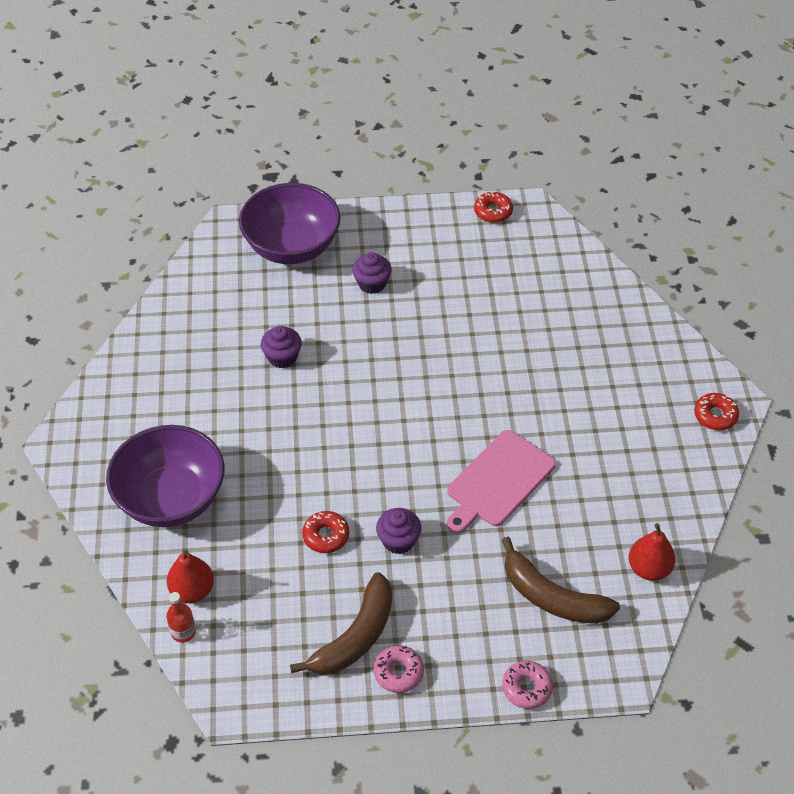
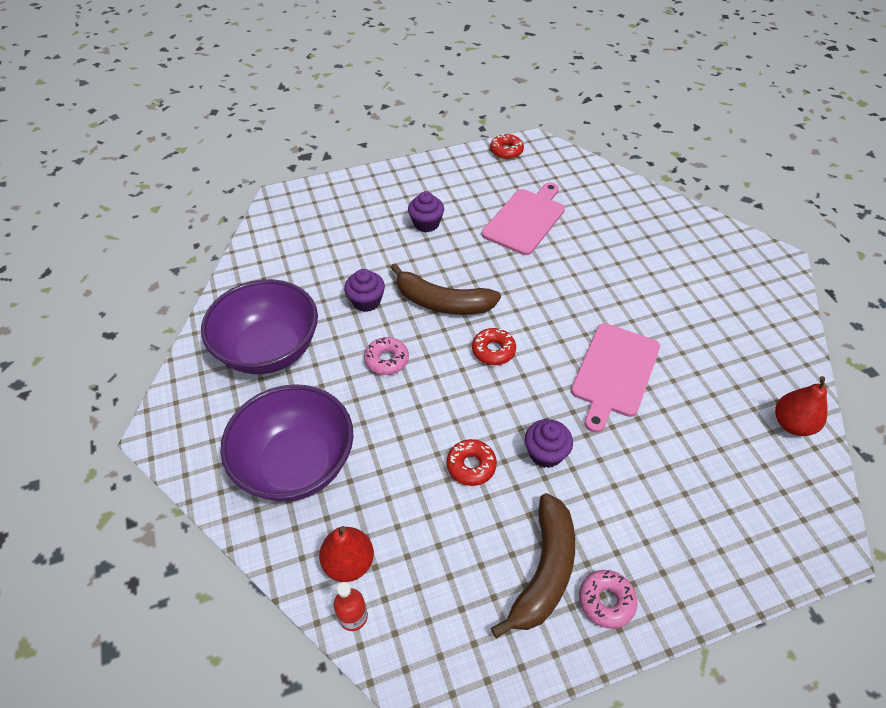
camera: 15 degrees left, 0 degrees up
purple bowl [239,183,341,264] -> purple bowl moved to [201,279,318,374]
brown banana [502,537,620,624] -> brown banana moved to [391,263,501,315]
pink donut [502,661,553,709] -> pink donut moved to [364,337,409,375]
red donut [694,393,739,430] -> red donut moved to [472,328,516,365]
none -> pink cutting board [482,183,565,255]

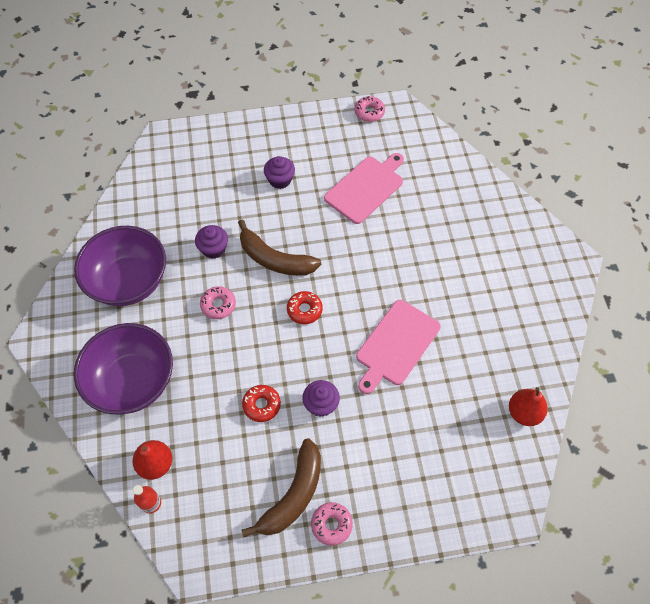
camera: 10 degrees right, 10 degrees up
red donut [490,134,524,159] -> pink donut [355,96,385,122]

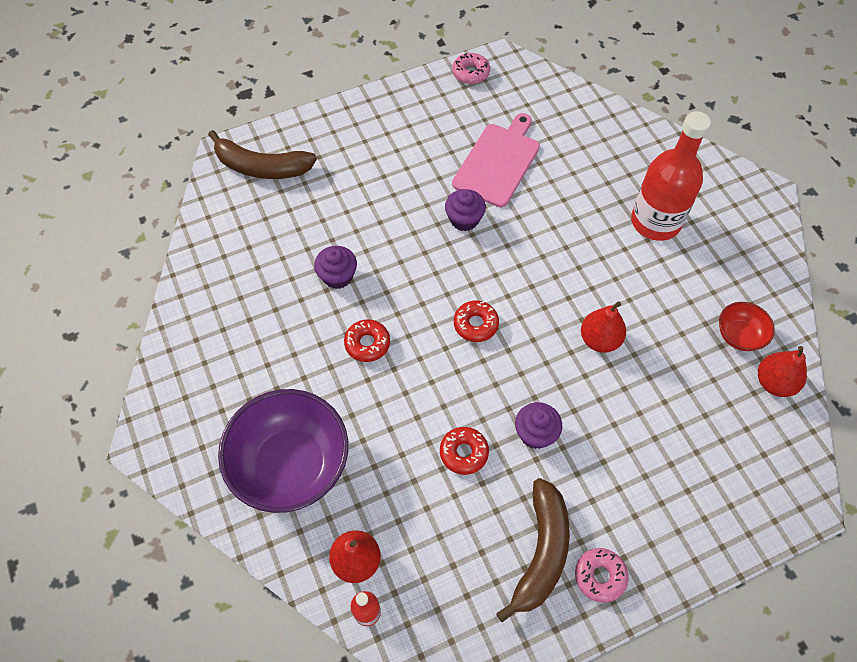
camera: 15 degrees left, 0 degrees up
purple bowl [74,226,166,306] -> none
pink donut [200,286,236,319] -> red donut [344,319,390,362]
brown banana [238,219,321,276] -> brown banana moved to [208,130,317,179]
purple cupcake [264,156,295,189] -> purple cupcake moved to [445,189,486,231]
pink cutting board [356,300,441,394] -> red pear [581,301,626,353]
none -> red bottle [631,111,711,241]
none -> red bowl [719,302,775,351]

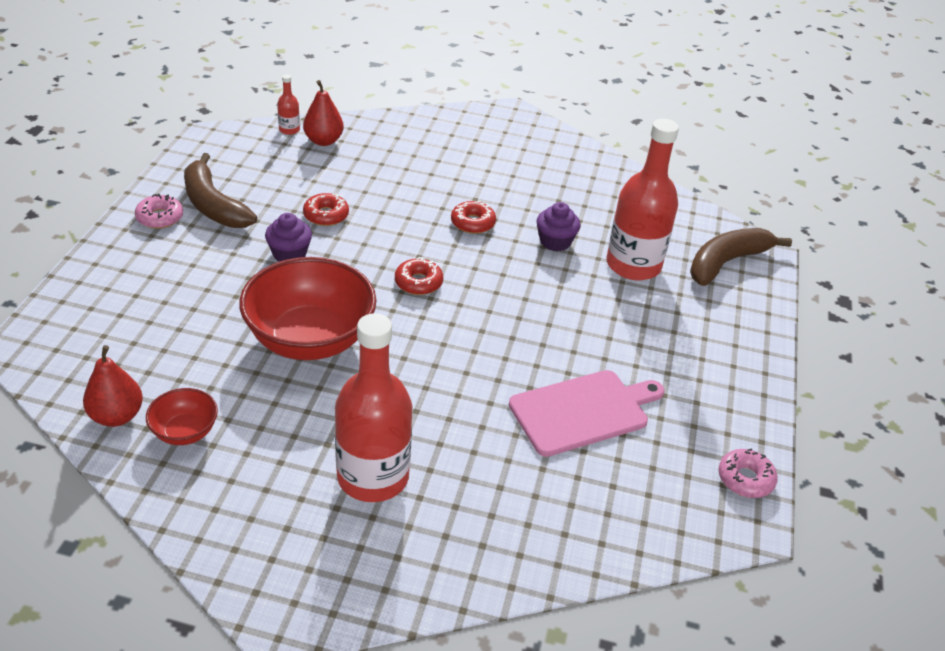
camera: 125 degrees right, 20 degrees down
purple bowl [218,389,348,513] -> none
purple cupcake [445,189,486,231] -> none
pink cutting board [452,113,540,207] -> pink cutting board turned 90 degrees counterclockwise [509,370,664,457]
red pear [581,301,626,353] -> red bowl [239,257,377,360]
none -> red bottle [607,119,679,280]

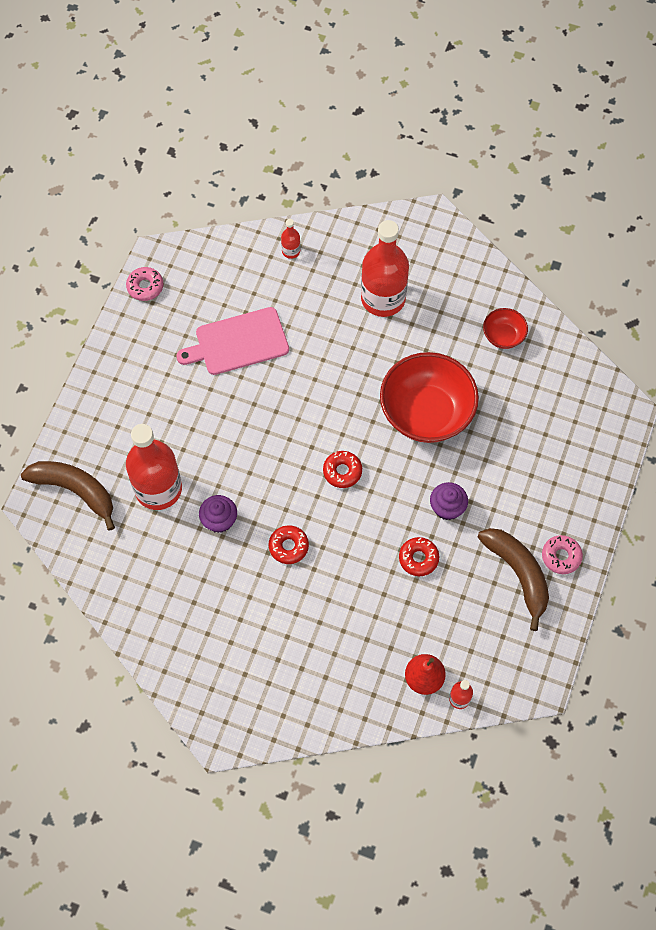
camera: 170 degrees left, 25 degrees up
red pear [83,345,143,427] -> none
brown banana [690,228,792,286] -> brown banana turned 120 degrees counterclockwise [21,461,115,531]
none -> red bottle [281,219,300,259]

